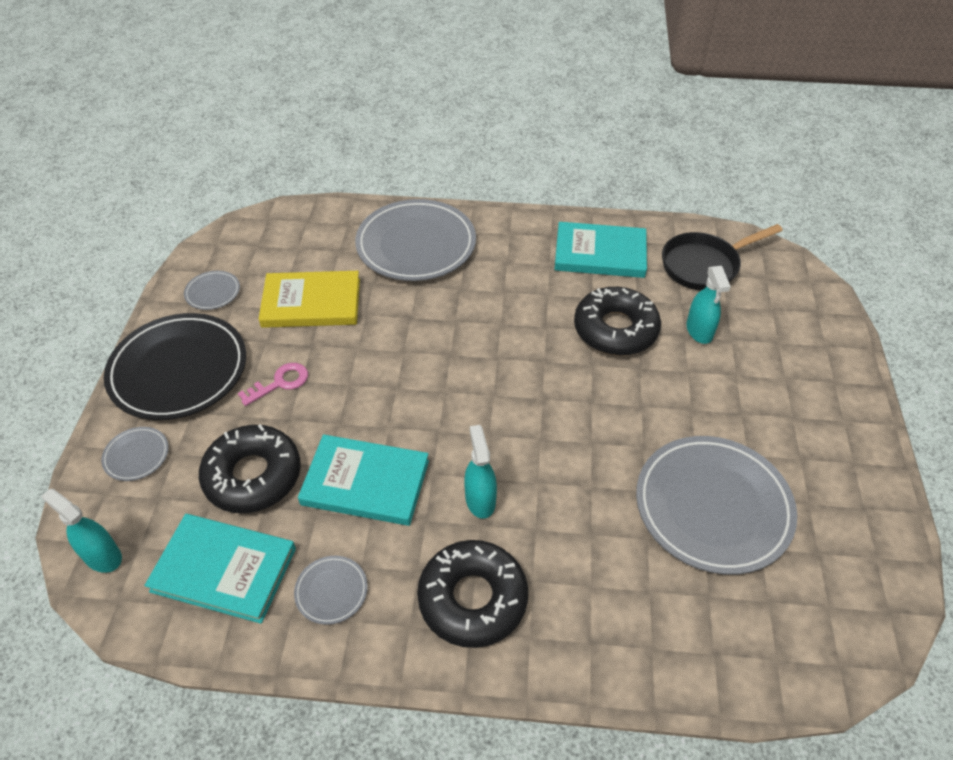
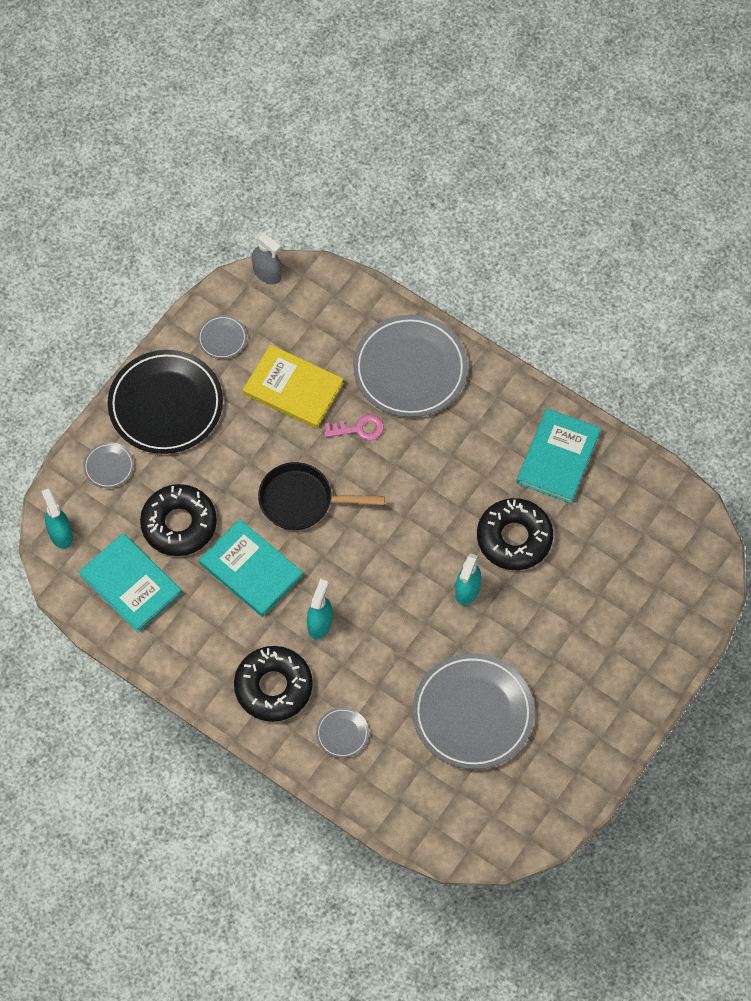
camera: 30 degrees right, 15 degrees up
pink key [238,363,308,406] -> pink key moved to [324,414,384,440]
grey plate [294,556,368,625] -> grey plate moved to [316,708,369,758]
turquoise book [554,222,647,278] -> turquoise book turned 75 degrees clockwise [516,409,601,503]
black pan [662,224,783,291] -> black pan moved to [258,462,385,530]
turquoise spray bottle [686,266,731,344] -> turquoise spray bottle moved to [455,553,481,605]
none -> grey spray bottle [252,232,282,284]

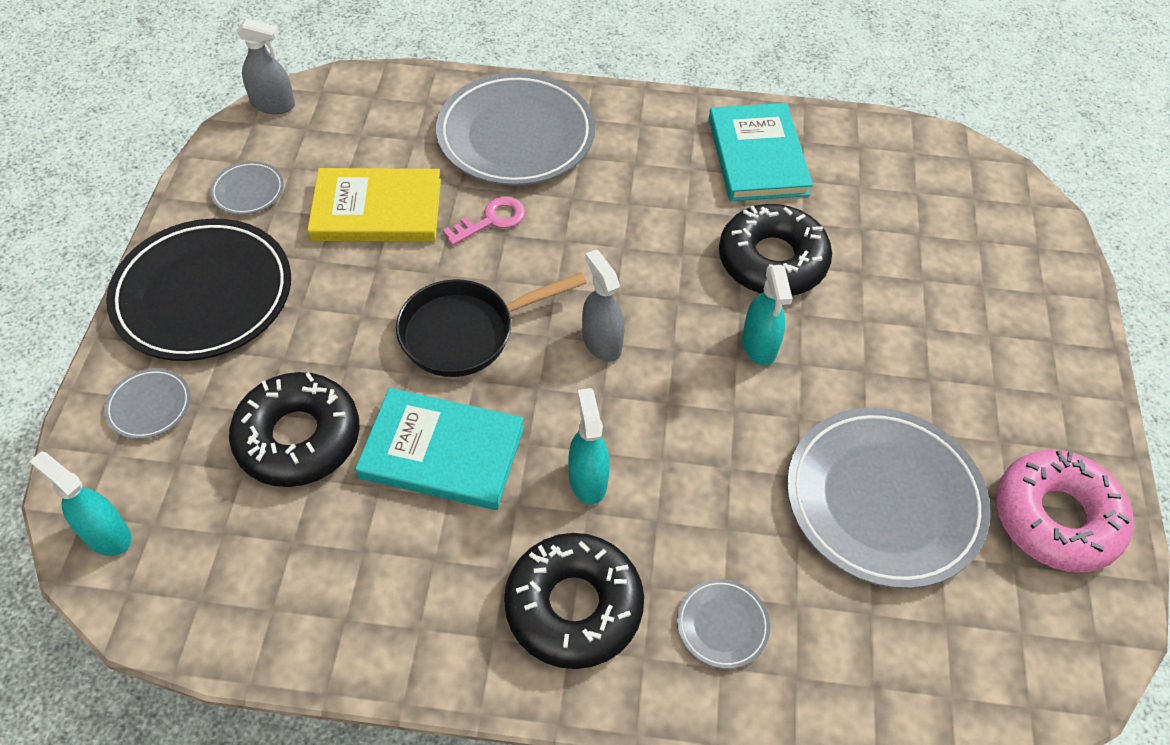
camera: 30 degrees left, 10 degrees down
turquoise book [79,533,182,633] -> none
none -> grey spray bottle [582,249,624,362]
none -> pink donut [996,450,1133,573]

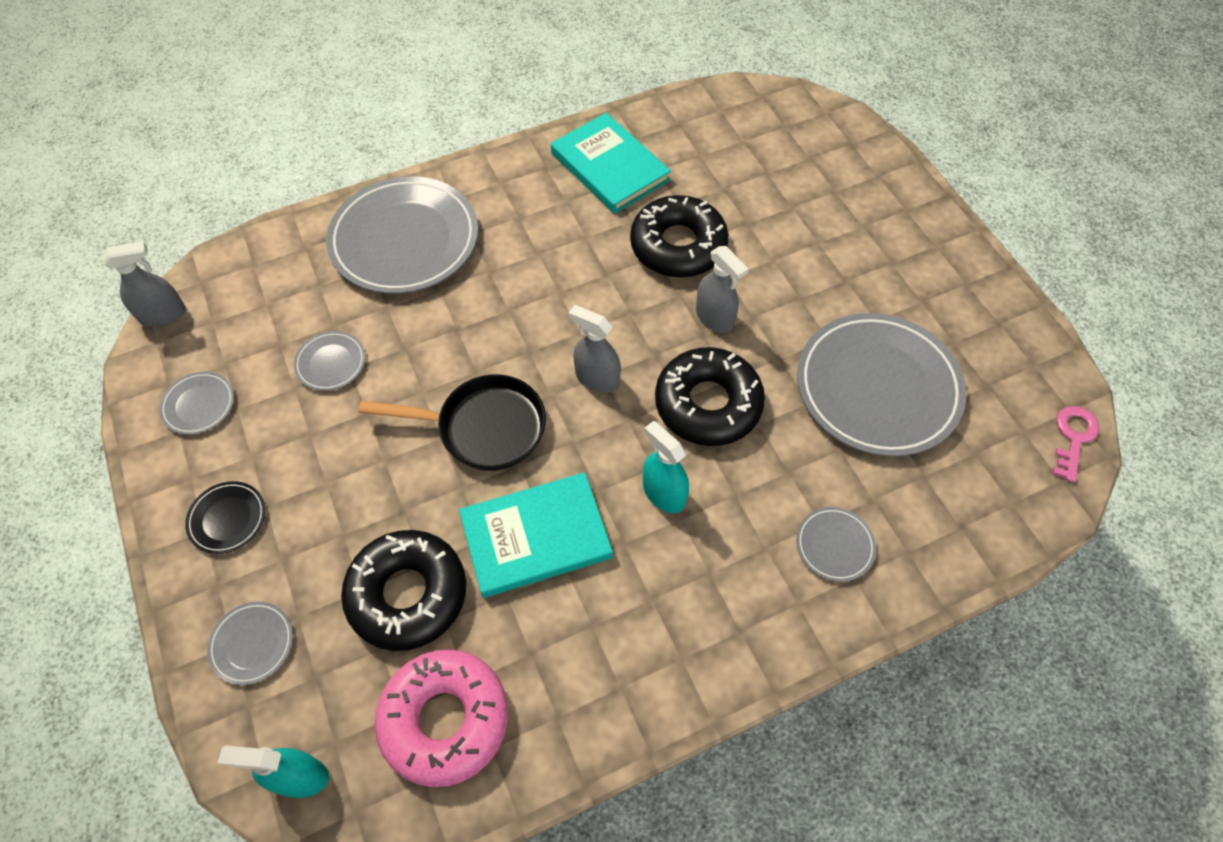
camera: 30 degrees left, 5 degrees up
black plate [106,219,291,361] -> black plate [185,481,265,554], size x0.43
yellow book [308,168,441,242] -> grey plate [294,331,365,391]
black pan [396,272,586,377] -> black pan turned 120 degrees counterclockwise [359,374,546,471]
pink key [443,197,525,245] -> pink key moved to [1053,406,1100,482]
black donut [504,533,644,669] -> black donut moved to [655,347,765,446]
turquoise spray bottle [742,265,793,366] -> grey spray bottle [696,246,748,333]
pink donut [996,450,1133,573] -> pink donut moved to [375,649,508,787]

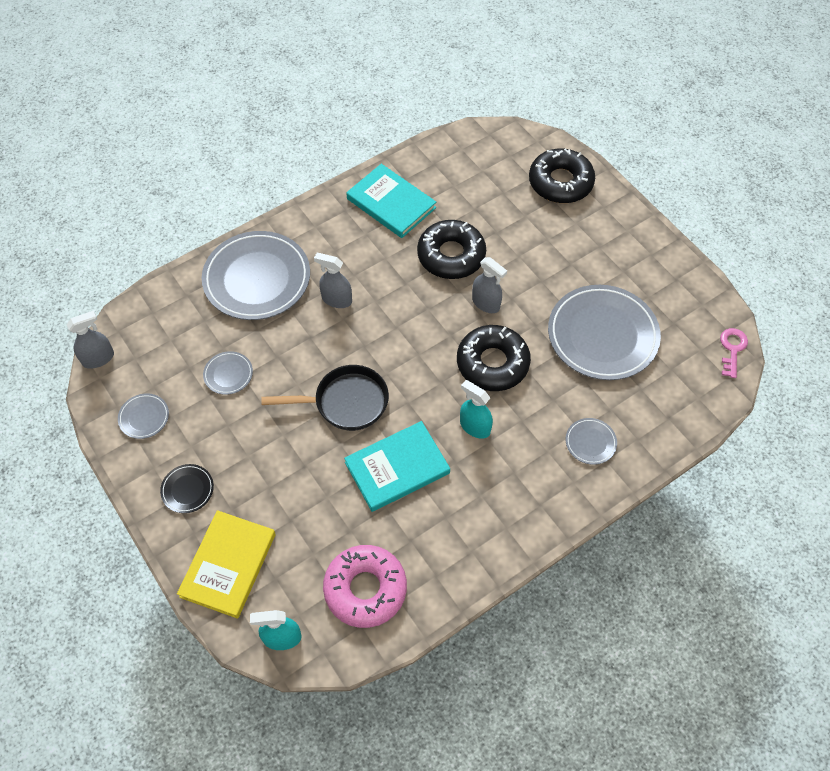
camera: 10 degrees left, 0 degrees up
grey plate [207,602,293,685] -> yellow book [177,510,276,619]
black donut [341,530,466,651] -> black donut moved to [529,148,595,203]
grey spray bottle [568,305,621,393] -> grey spray bottle moved to [314,253,352,308]

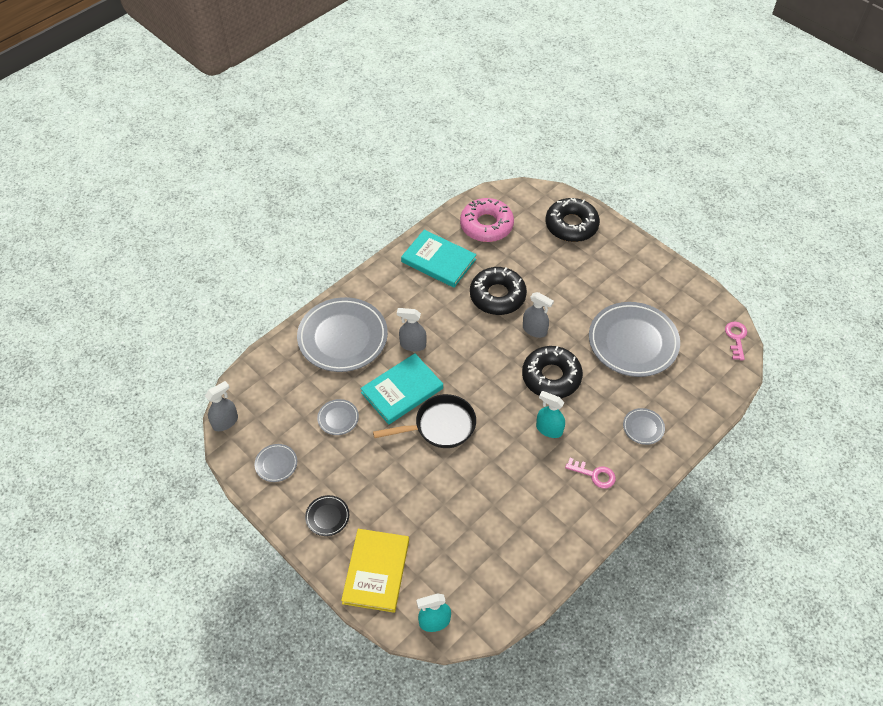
camera: 10 degrees left, 5 degrees down
pink donut [323,545,407,628] -> pink donut moved to [460,198,514,242]
turquoise book [344,421,450,512] -> turquoise book moved to [360,353,443,425]
none -> pink key [565,458,616,488]

